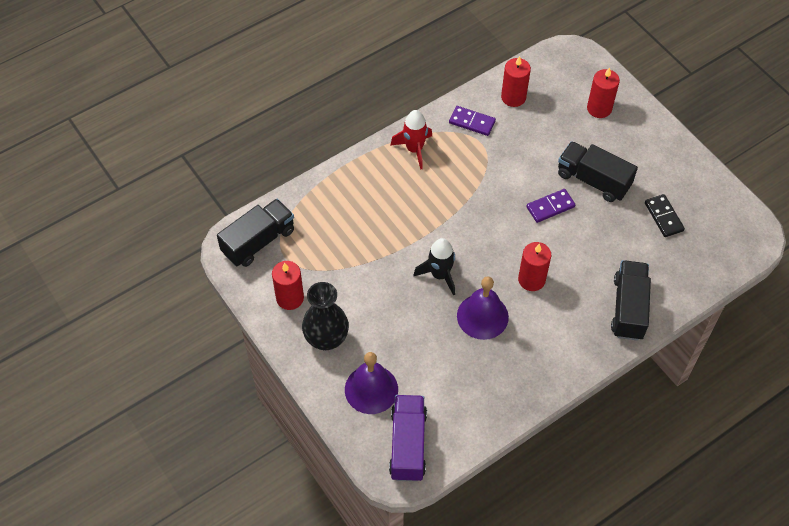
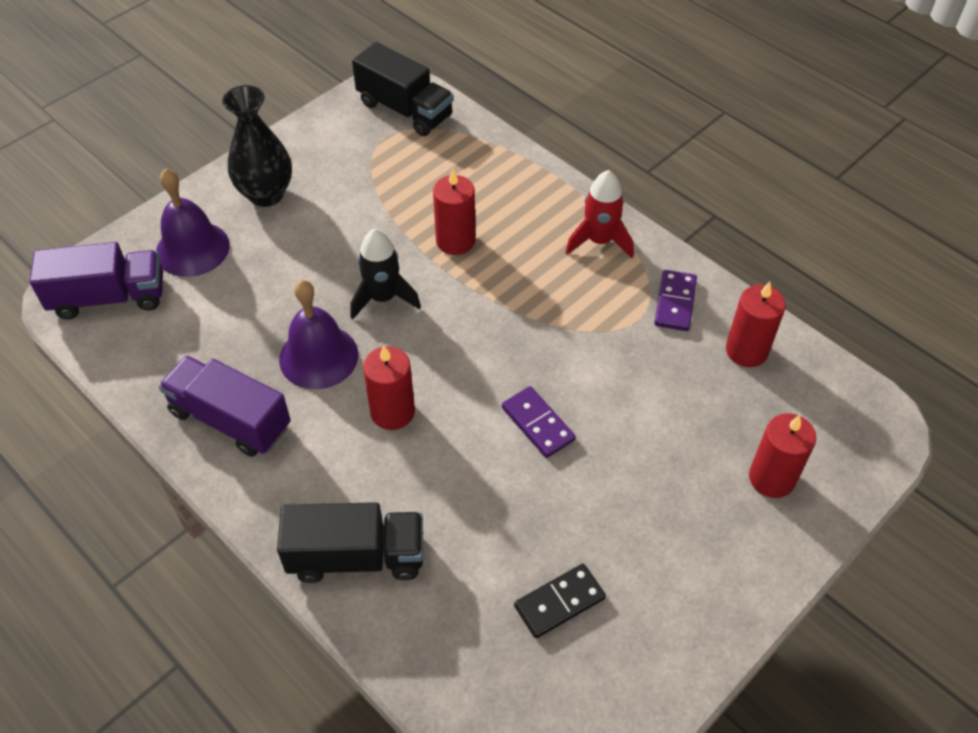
camera: 80 degrees right, 5 degrees down
red candle [272,261,304,310] -> red candle moved to [433,169,475,255]
black truck [558,141,638,202] -> none
none -> purple truck [158,355,291,457]

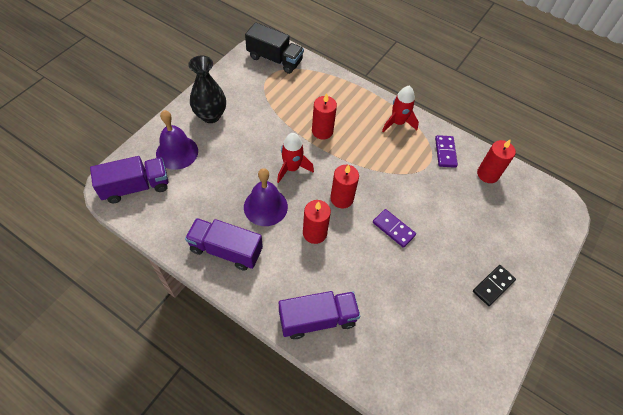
camera: 15 degrees left, 5 degrees up
black truck [277,502,423,583] -> purple truck [279,291,360,339]
black rocket [351,228,421,320] -> red rocket [277,133,314,183]
black domino [514,564,606,638] -> black domino moved to [473,265,516,306]
red candle [749,413,816,498] -> red candle moved to [330,165,359,208]

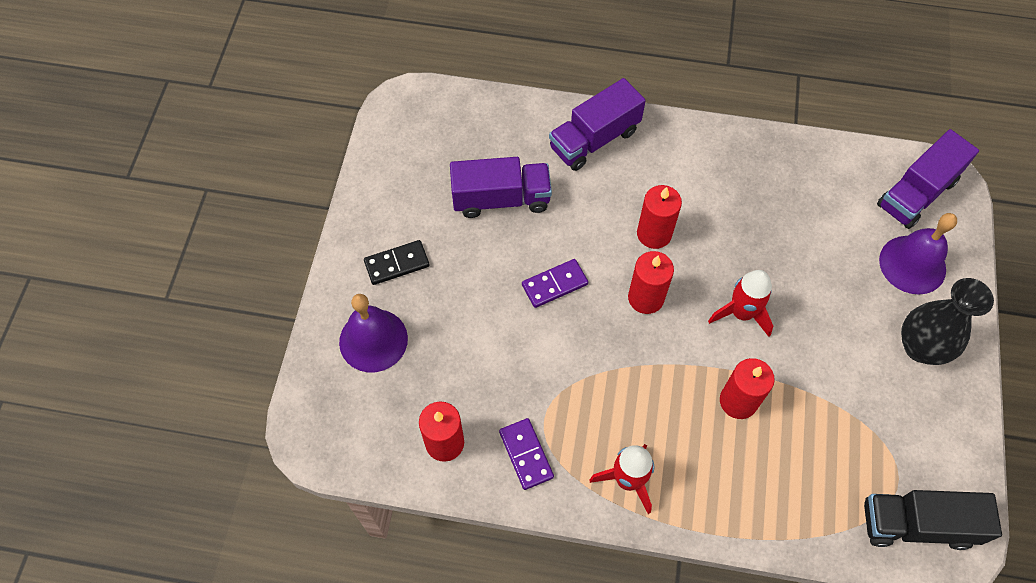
camera: 160 degrees right, 5 degrees up
purple truck [185,218,263,271] -> purple truck moved to [450,157,552,218]
purple bell [244,168,288,226] -> purple bell moved to [339,294,408,372]
purple domino [373,209,416,248] -> purple domino turned 45 degrees counterclockwise [522,259,588,308]
black domino [473,265,516,306] -> black domino turned 45 degrees clockwise [364,240,429,285]

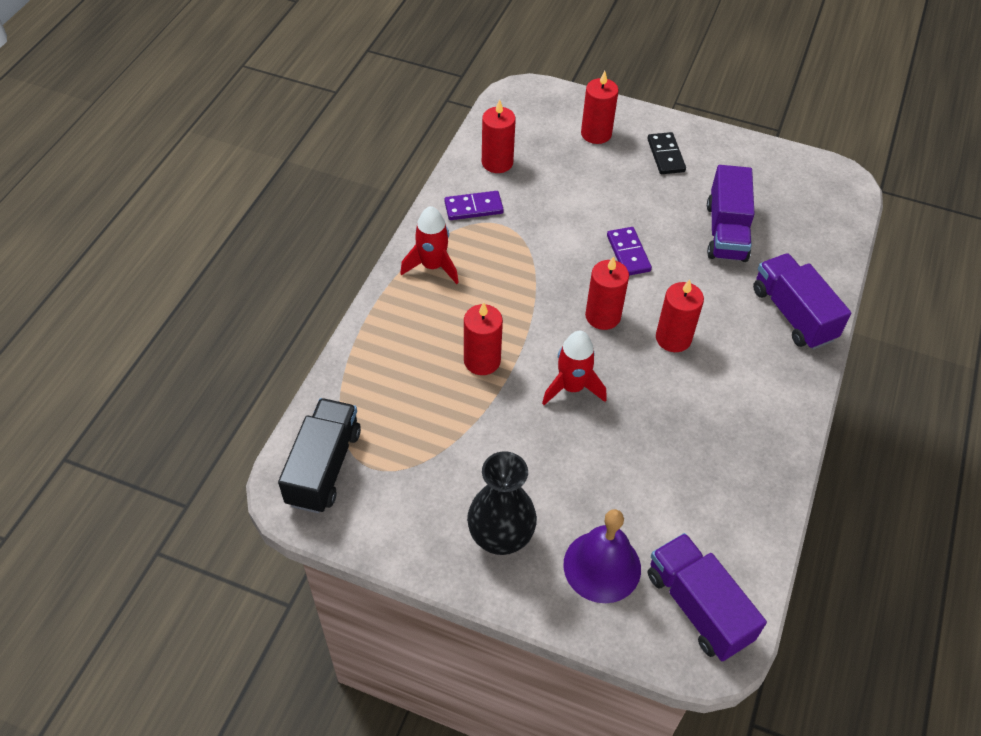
camera: 100 degrees right, 10 degrees down
purple bell [339,294,408,372] -> red candle [581,71,619,144]

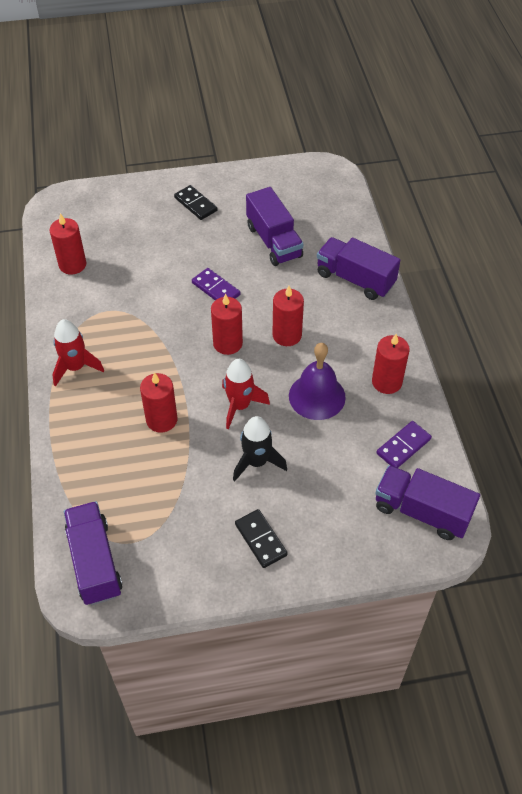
camera: 30 degrees left, 0 degrees up
black truck [278,398,361,513] -> purple truck [64,501,122,605]
purple domino [444,191,504,220] -> purple domino moved to [376,421,432,468]
black vase [467,451,537,555] -> black domino [235,509,288,568]
purple bell [563,509,641,603] -> purple bell moved to [289,343,346,420]
red candle [581,71,619,144] -> red candle moved to [372,334,409,394]
none -> black rocket [233,416,287,482]

